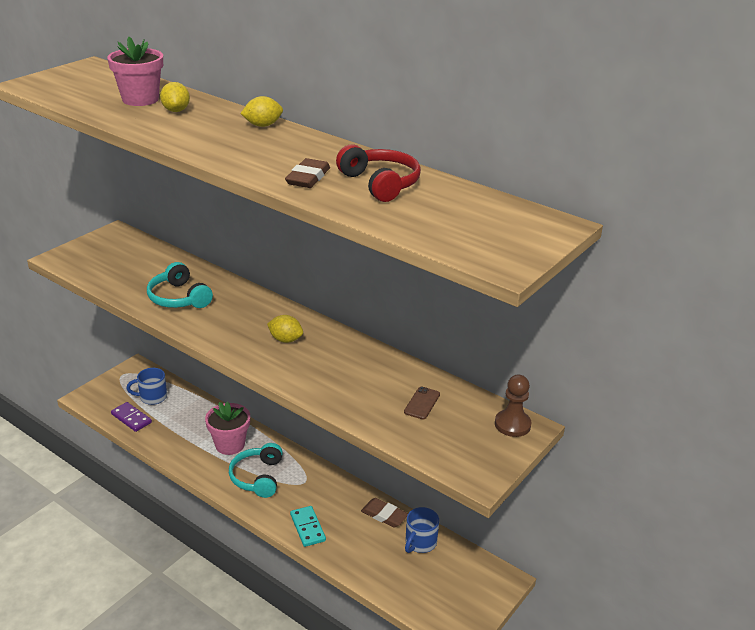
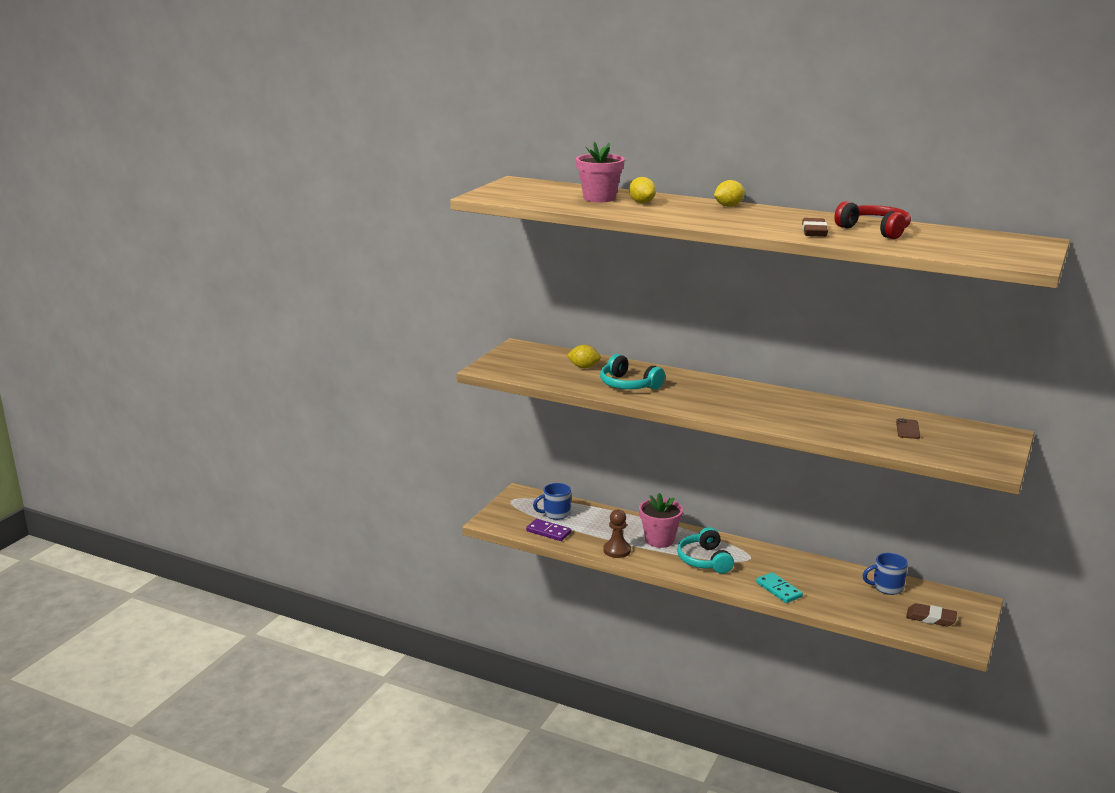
camera: 10 degrees left, 10 degrees down
yellow lemon [267,315,303,343] -> yellow lemon moved to [567,345,601,368]
brown eraser [361,498,408,528] -> brown eraser moved to [906,603,957,626]
blue mug [405,507,439,553] -> blue mug turned 60 degrees clockwise [862,553,908,595]
brown pawn [495,375,532,437] -> brown pawn moved to [604,509,631,558]

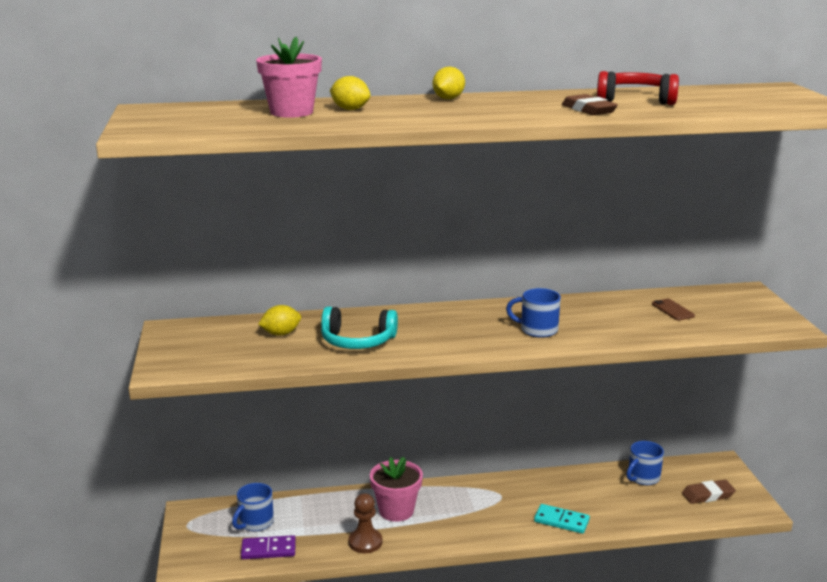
camera: 35 degrees left, 0 degrees up
turquoise headphones [677,527,734,574] -> none
none -> blue mug [506,288,561,338]

